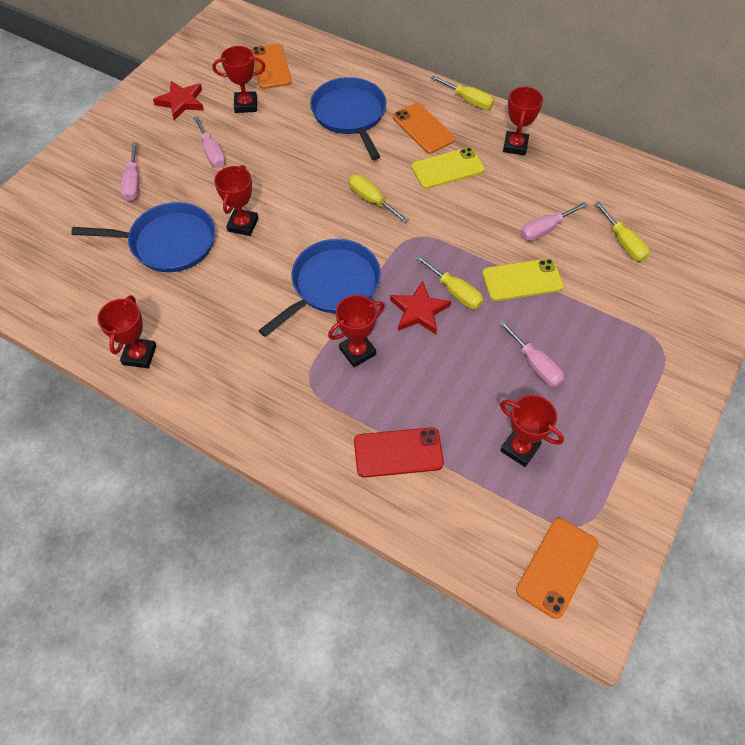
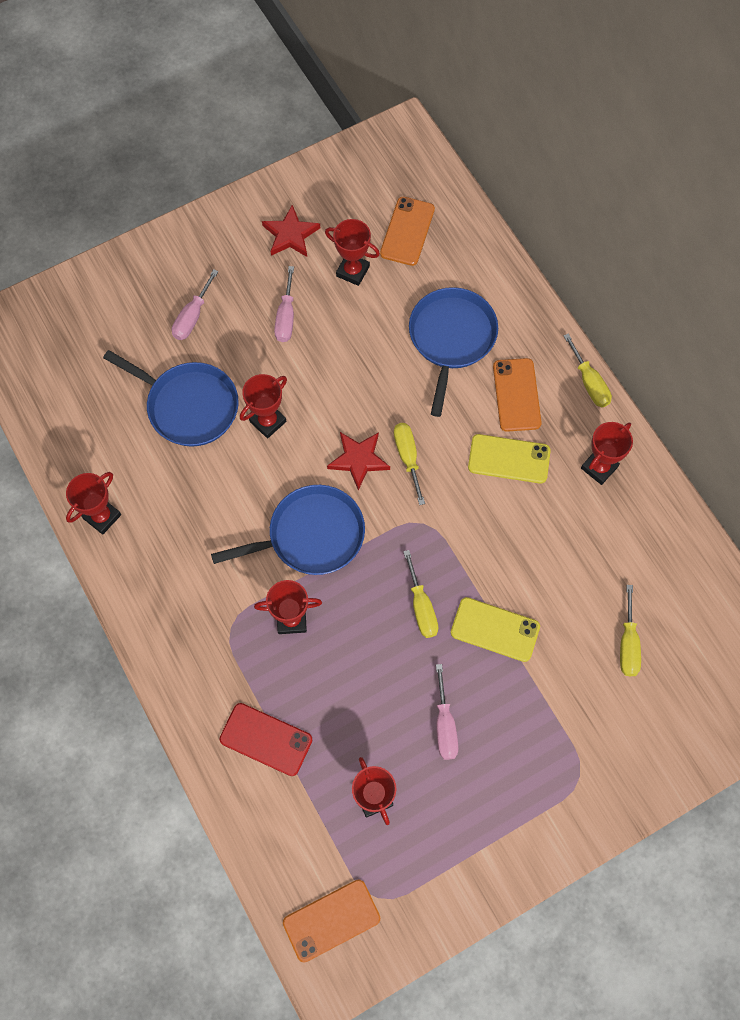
camera: 30 degrees right, 10 degrees up
red star [390,280,451,334] -> red star moved to [327,432,390,490]
pink screwdriver [521,202,588,241] -> none

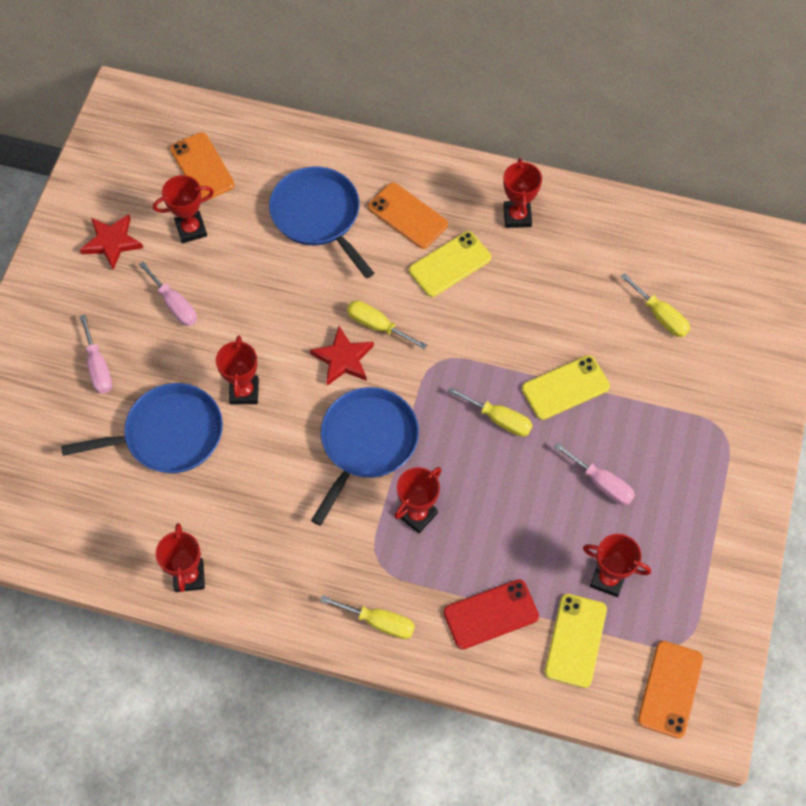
camera: 45 degrees left, 5 degrees down
yellow screwdriver [563,333,612,407] -> yellow screwdriver moved to [320,595,415,639]
none -> yellow phone [545,594,607,688]

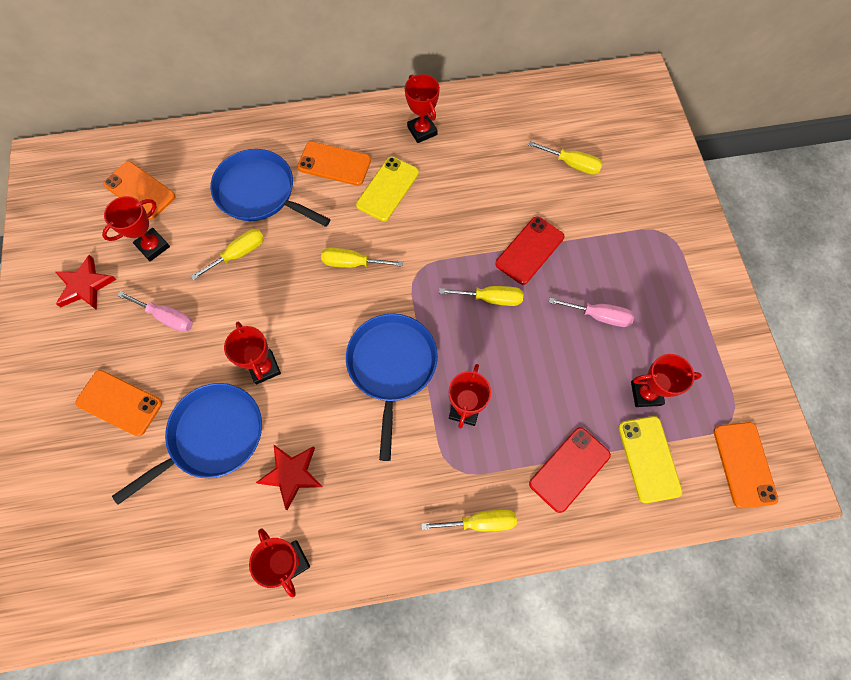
camera: 25 degrees left, 5 degrees up
pink screwdriver [79,315,112,394] -> orange phone [75,370,162,436]
red star [310,326,374,386] -> red star moved to [256,445,323,510]
yellow phone [522,355,610,420] -> red phone [495,216,565,285]
none -> yellow screwdriver [190,229,264,281]

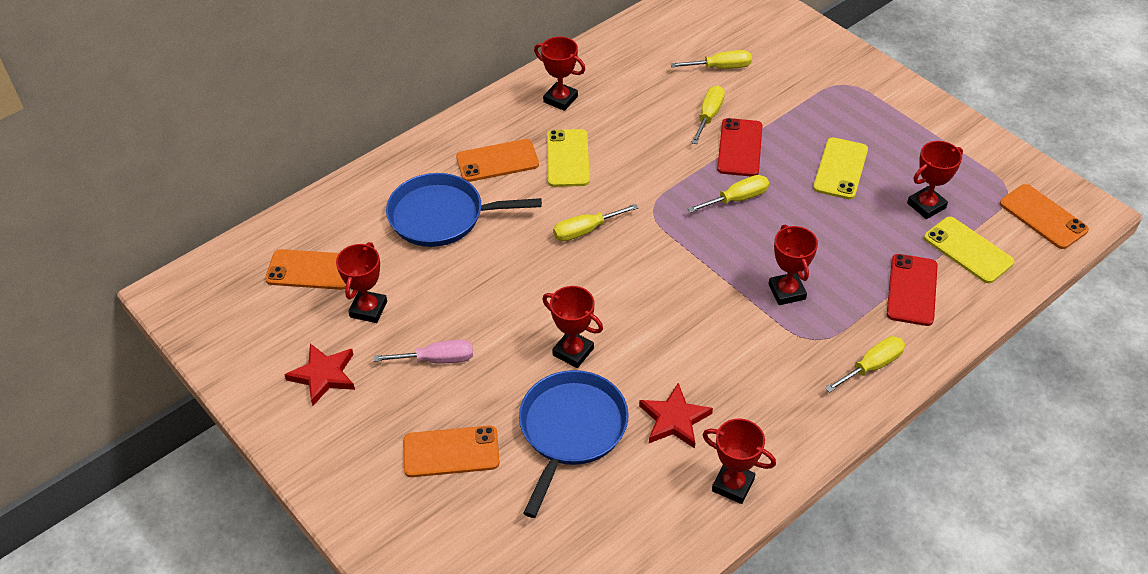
camera: 30 degrees left, 20 degrees down
yellow screwdriver [190,229,264,281] -> yellow screwdriver moved to [691,86,725,144]
blue pan [346,314,438,461] -> none
pink screwdriver [549,298,634,327] -> yellow phone [813,137,868,199]

